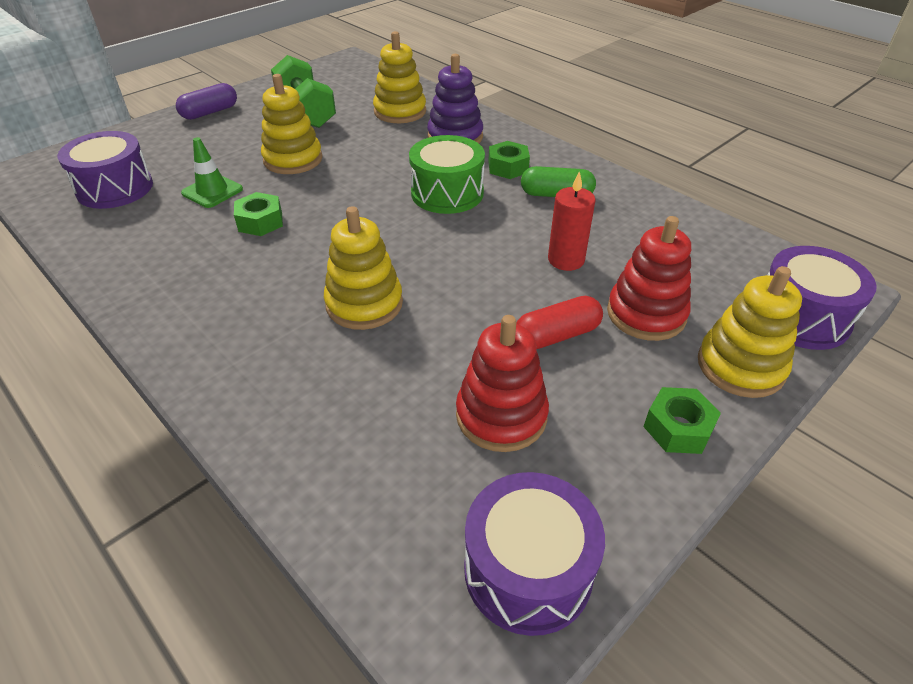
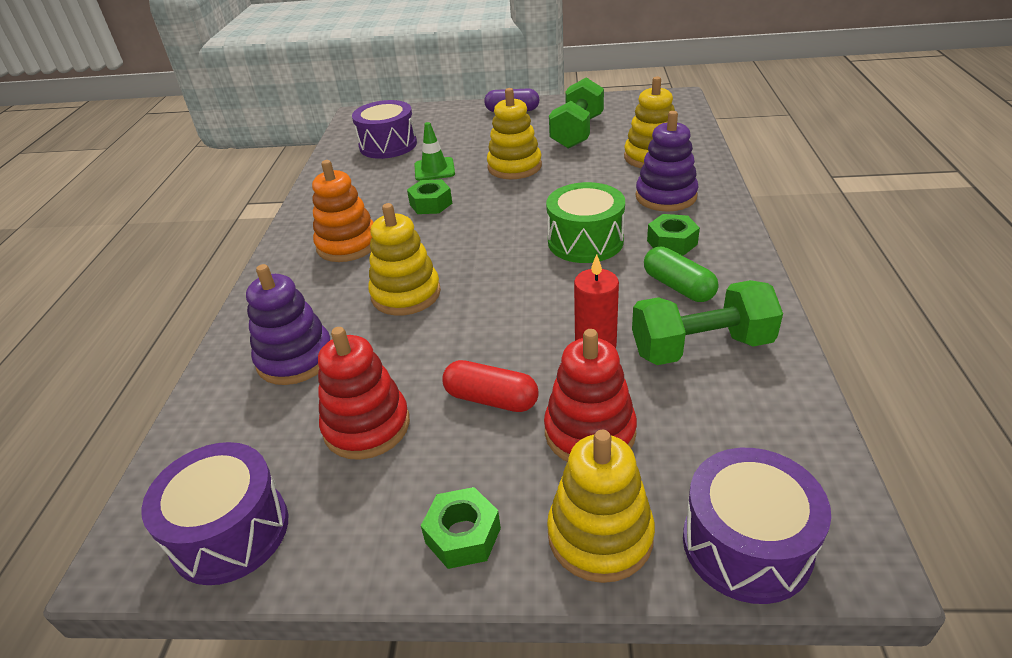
camera: 50 degrees right, 5 degrees down
none -> purple stacking toy [246,264,330,385]
none -> orange stacking toy [312,160,374,262]
none -> green dumbbell [632,280,783,365]

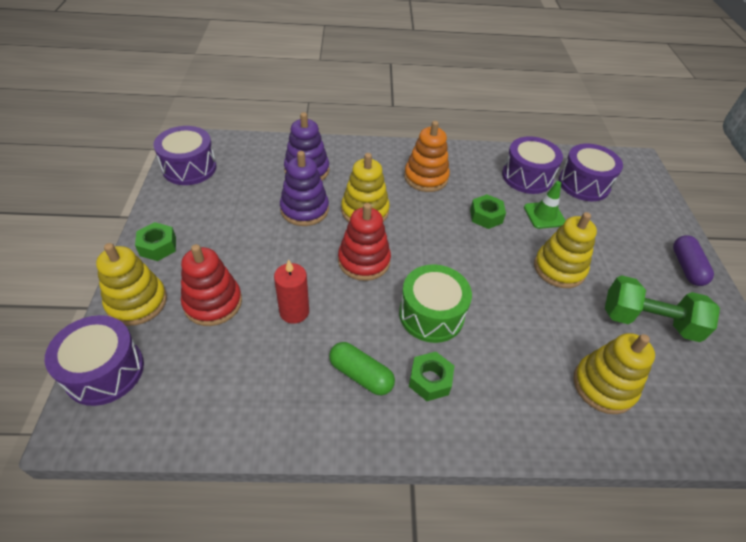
camera: 80 degrees right, 10 degrees up
red stacking toy [318,327,410,460] -> red stacking toy moved to [338,203,391,281]
red capsule [443,360,539,412] -> none
green dumbbell [632,280,783,365] -> none
purple stacking toy [636,111,698,212] -> purple stacking toy moved to [280,151,329,226]
green capsule [644,247,718,302] -> green capsule turned 75 degrees clockwise [329,342,395,395]
none -> purple drum [502,136,563,194]

